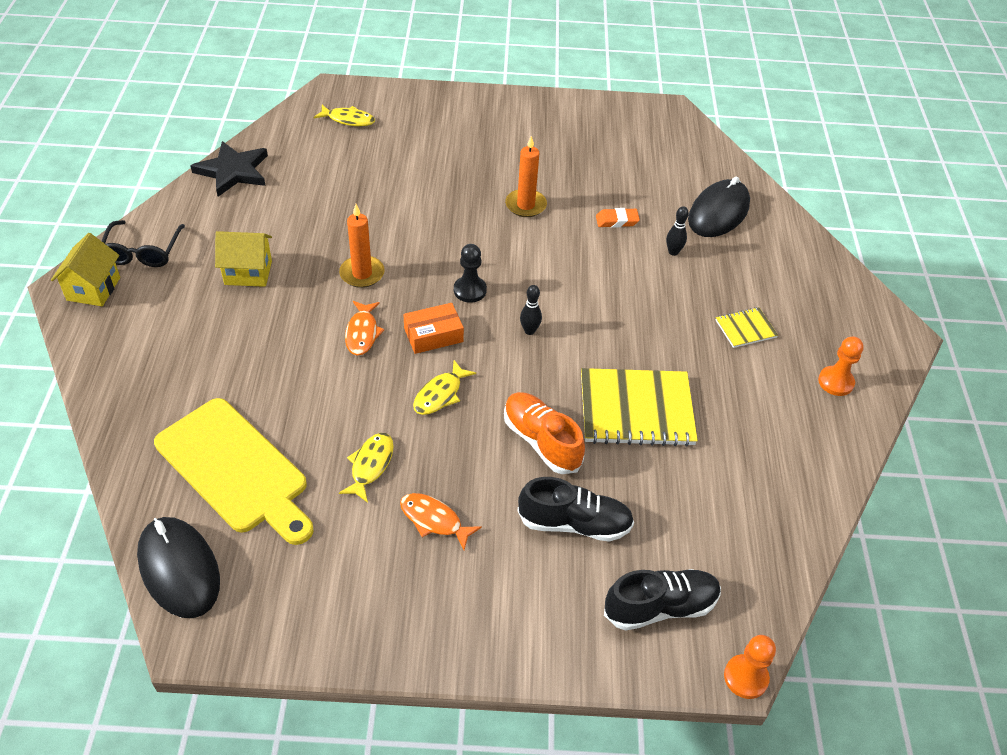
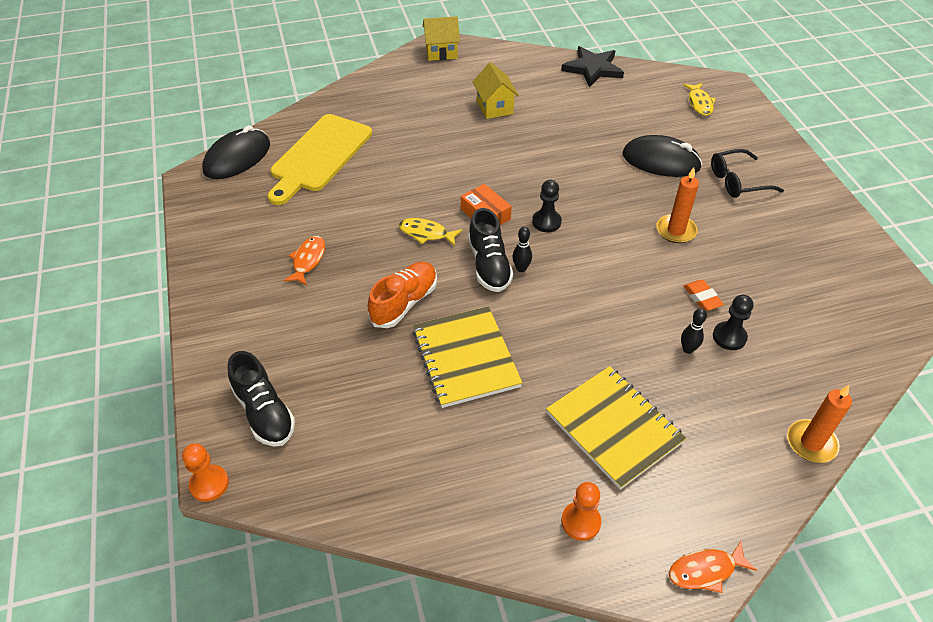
camera: 75 degrees right, 0 degrees up
black glasses [102,220,185,267] -> black glasses moved to [711,149,784,198]
orange candle [339,204,385,288] -> orange candle moved to [787,385,852,463]
yellow fish [339,433,394,503] -> none
orange fish [345,301,384,356] -> orange fish moved to [669,541,757,593]
black shoe [517,477,634,542] -> black shoe moved to [468,208,513,292]
black mouse [688,177,750,237] -> black mouse moved to [622,135,702,177]
yellow notebook [716,307,778,348] -> yellow notebook [546,366,686,490], size x2.05
none -> black pawn [713,295,753,350]

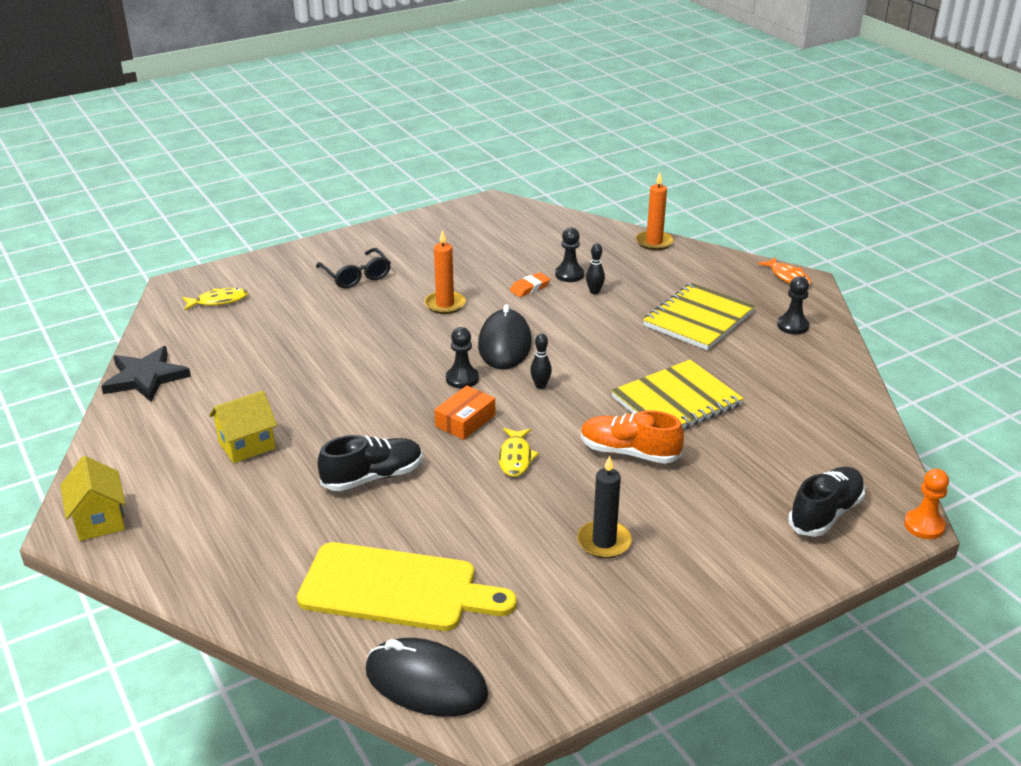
camera: 105 degrees left, 15 degrees down
orange fish [283,236,325,285] -> black candle [577,455,632,558]
black shoe [468,208,513,292] -> black shoe moved to [317,435,422,491]
orange pawn [561,482,601,541] -> black pawn [777,276,809,335]
black mouse [622,135,702,177] -> black mouse moved to [478,304,532,369]

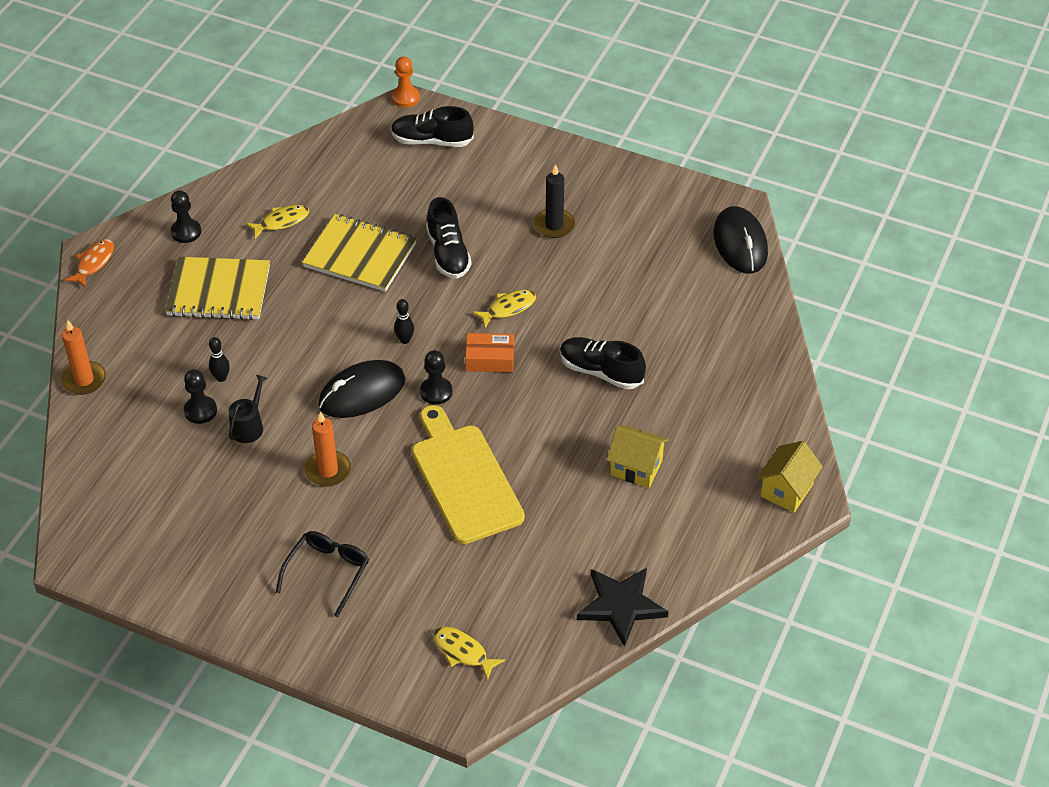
camera: 125 degrees left, 15 degrees up
yellow cutting board [297,542,516,631] -> yellow cutting board moved to [412,405,525,544]
orange eraser [510,272,550,297] -> black watering can [229,375,267,443]
orange shoe [581,410,684,464] -> black shoe [426,197,471,279]
none -> yellow fish [245,205,309,239]

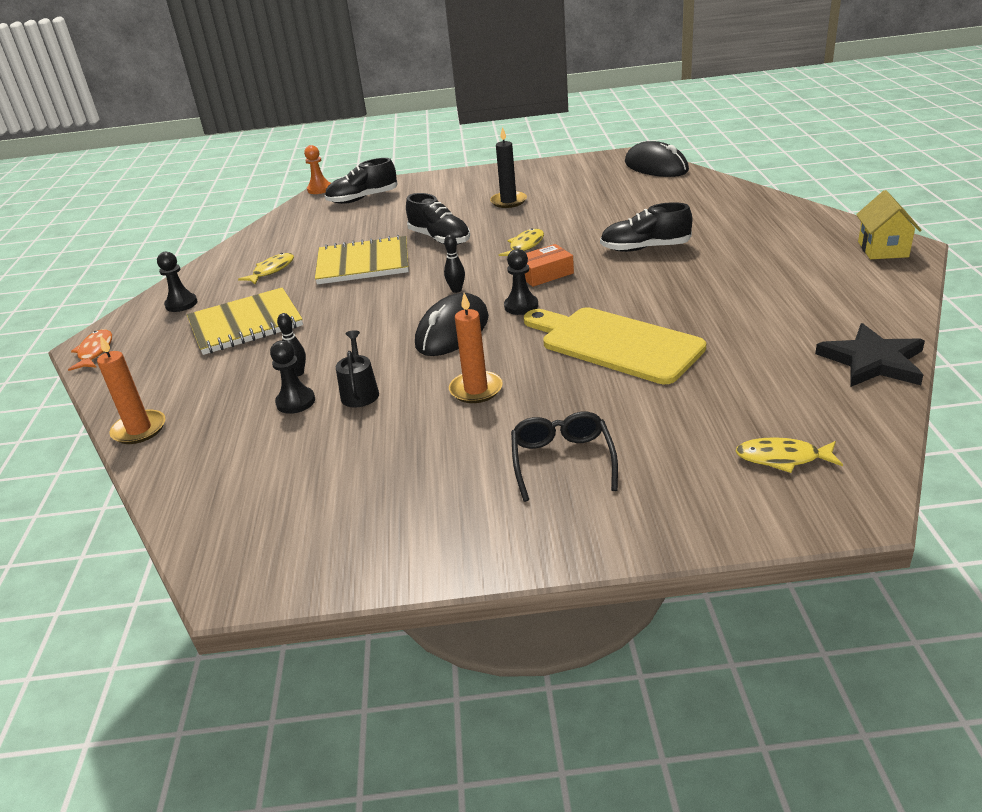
camera: 25 degrees left, 15 degrees down
yellow house [607,425,669,488] -> none

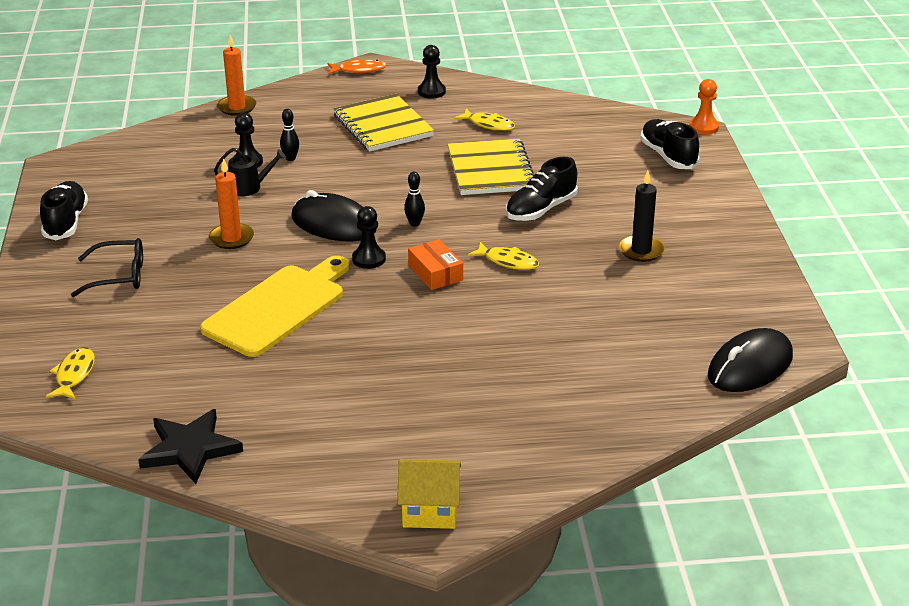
camera: 85 degrees right, 0 degrees up
black shoe [600,202,692,252] -> black shoe moved to [40,181,88,240]

